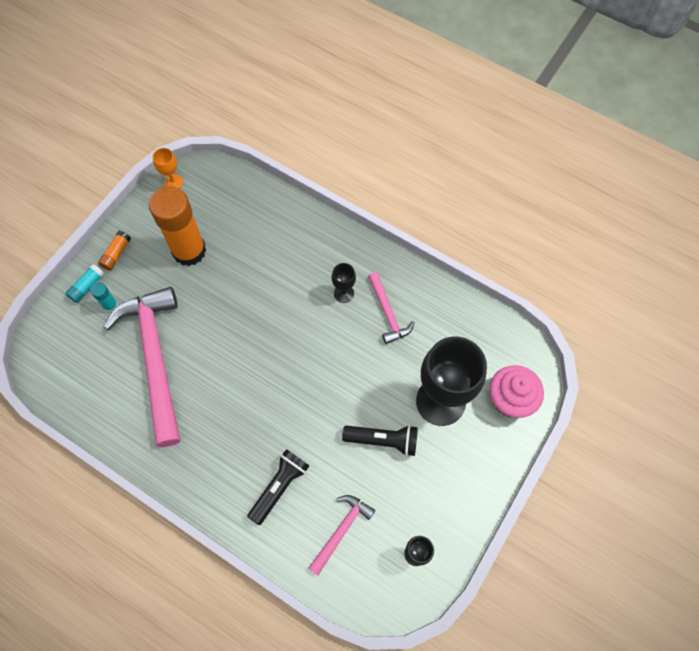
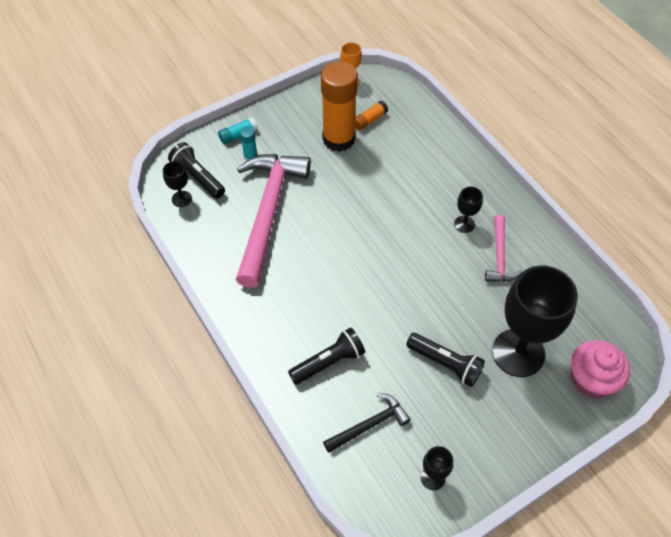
camera: 25 degrees right, 10 degrees down
orange glue stick [98,231,131,270] -> orange glue stick moved to [355,101,388,130]
pink hammer [308,495,375,575] -> black hammer [323,393,411,453]
none -> black goblet [163,161,192,207]
none -> black flashlight [168,142,225,199]

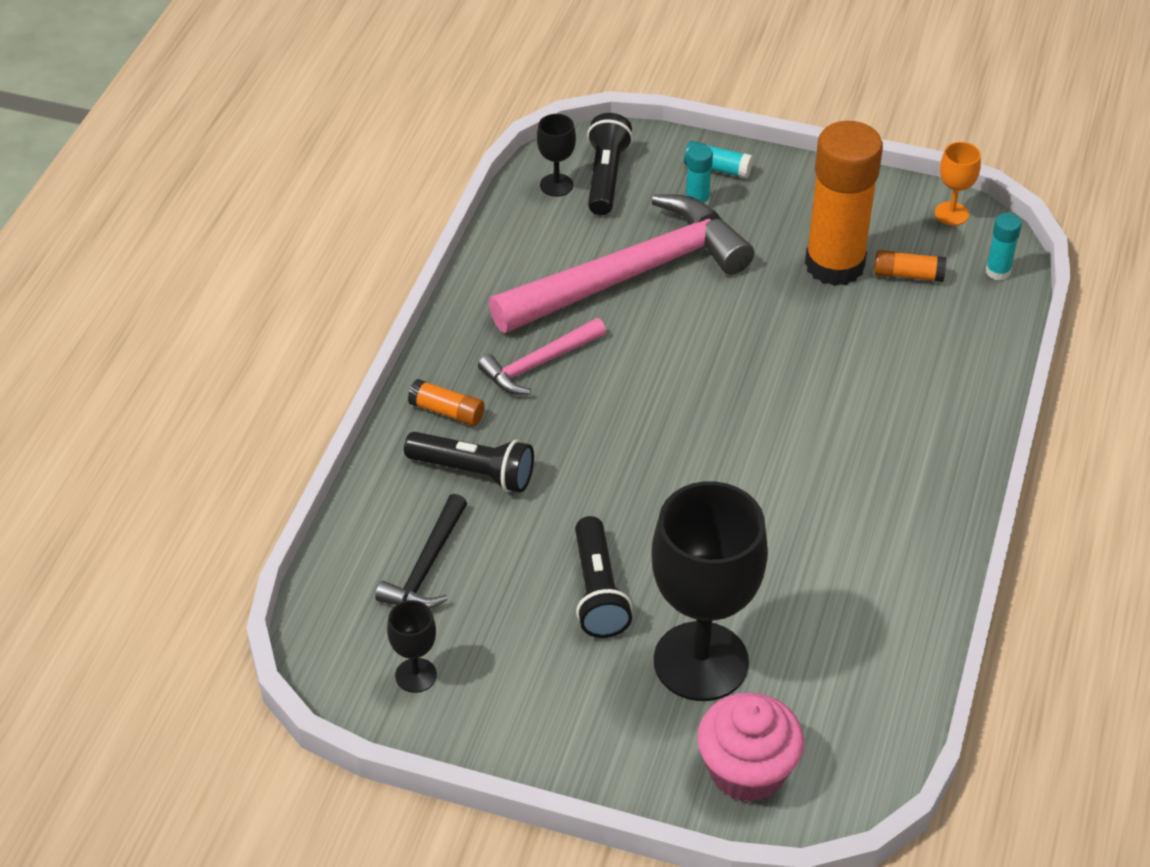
camera: 50 degrees right, 10 degrees down
black hammer [323,393,411,453] -> black hammer turned 90 degrees clockwise [375,494,467,609]
black goblet [454,187,483,233] -> none
pink hammer [485,215,522,282] -> pink hammer moved to [478,318,606,395]
none -> orange glue stick [408,379,485,426]
none -> turquoise glue stick [986,213,1022,281]

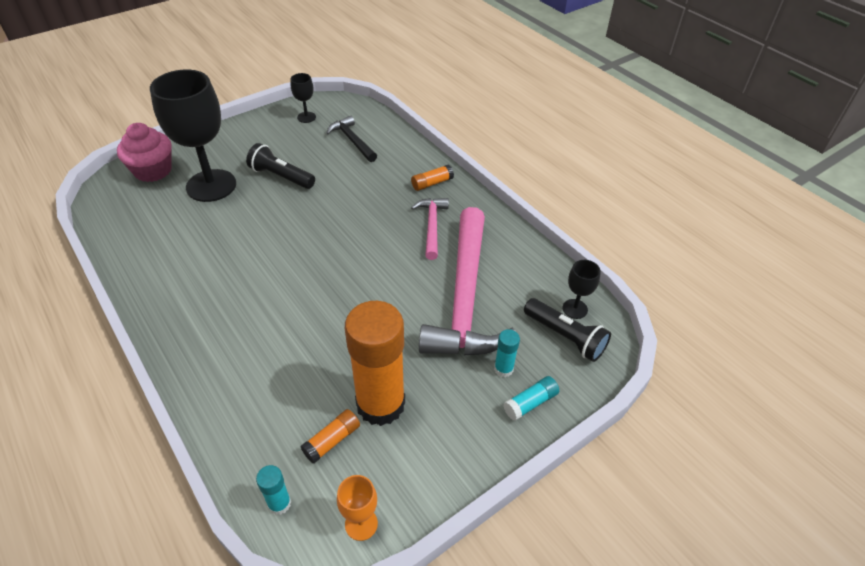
camera: 125 degrees right, 0 degrees up
black flashlight [404,432,534,493] -> none

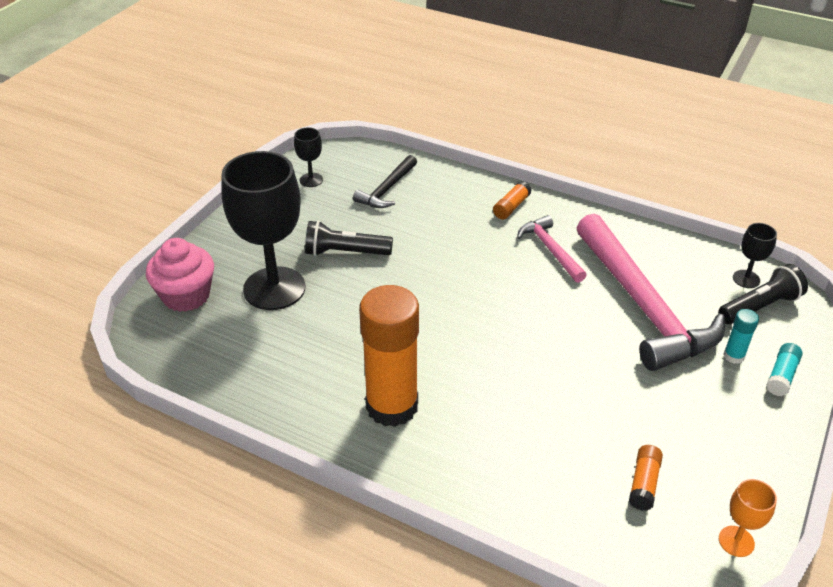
camera: 25 degrees left, 5 degrees down
turquoise glue stick [256,465,291,515] -> none
black hammer [327,116,377,162] -> black hammer turned 90 degrees counterclockwise [353,155,417,208]
orange glue stick [345,301,405,426] -> orange glue stick moved to [359,285,419,427]
black flashlight [524,298,611,362] -> black flashlight turned 45 degrees counterclockwise [718,264,808,324]

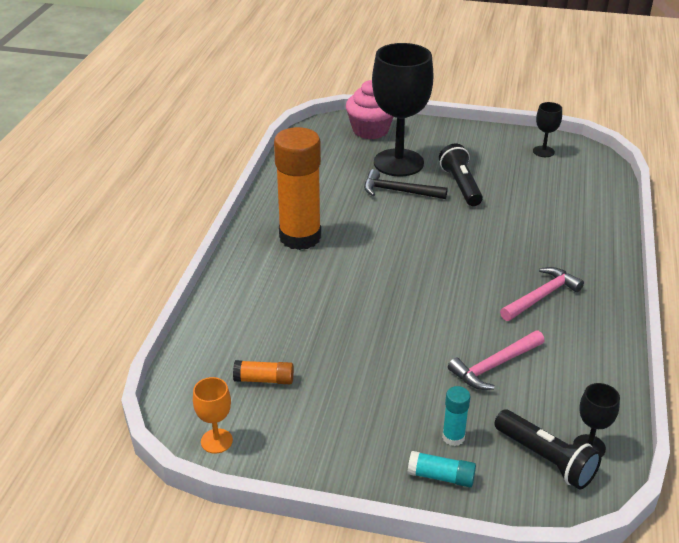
camera: 75 degrees right, 5 degrees down
black hammer [353,155,417,208] -> black hammer moved to [364,169,448,199]
orange glue stick [493,181,532,220] -> none
pink hammer [576,213,725,371] -> pink hammer [448,330,544,390], size x0.48

